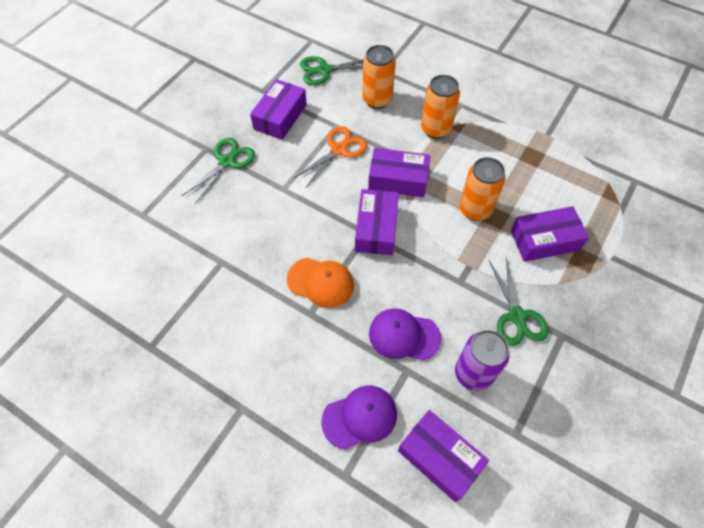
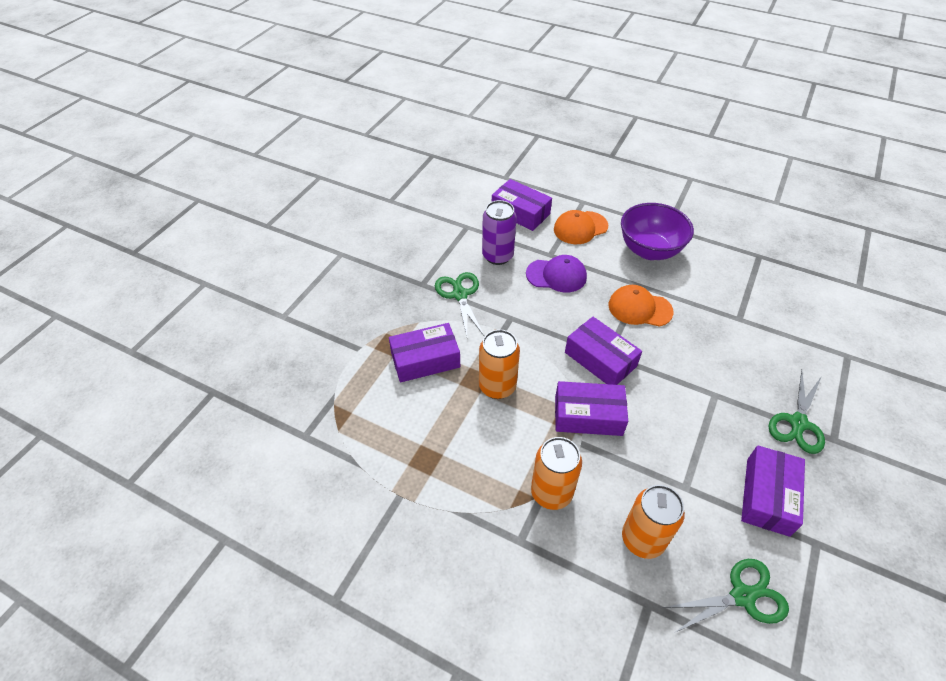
camera: 175 degrees right, 10 degrees down
orange scissors [294,126,367,187] -> none
purple cap [321,386,397,450] -> orange cap [554,210,608,244]
purple box [355,189,399,255] -> purple box turned 45 degrees counterclockwise [565,317,642,385]
none -> purple bowl [621,203,694,260]

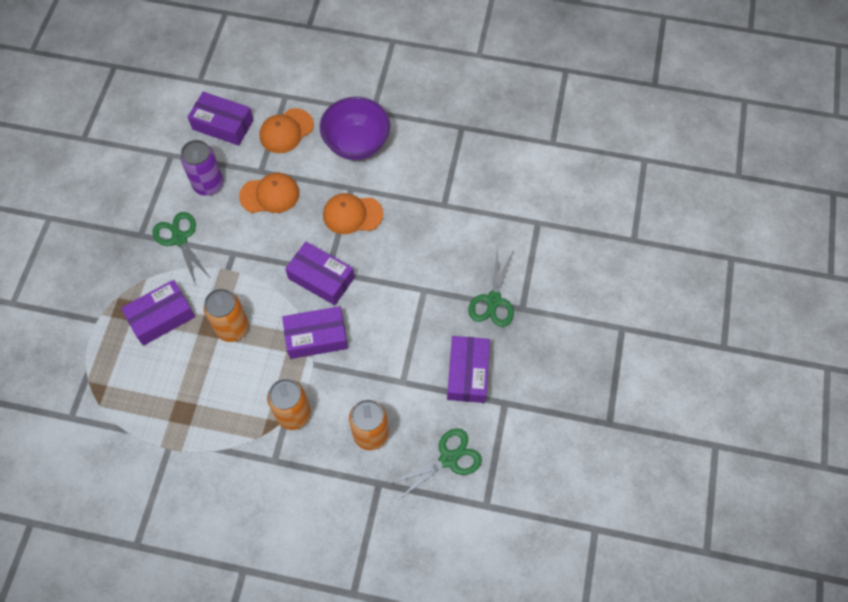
camera: 15 degrees left, 15 degrees up
purple cap [526,255,587,292] -> orange cap [239,173,299,213]

